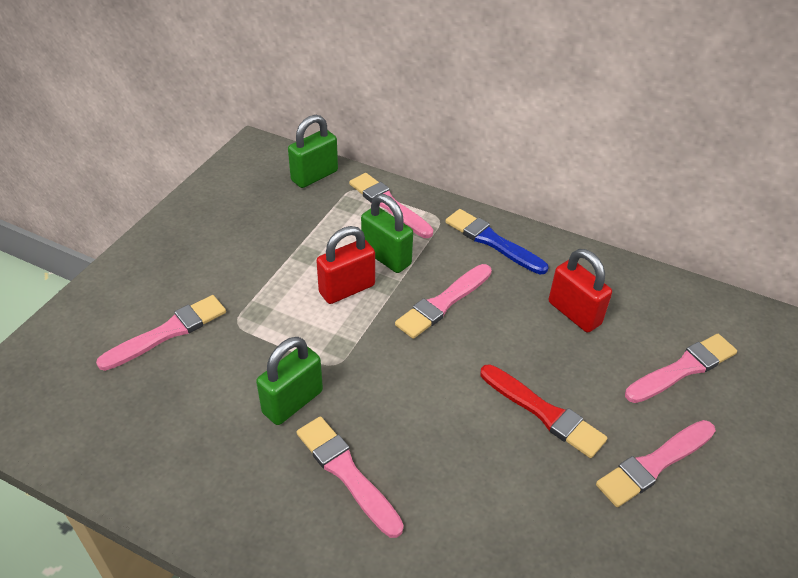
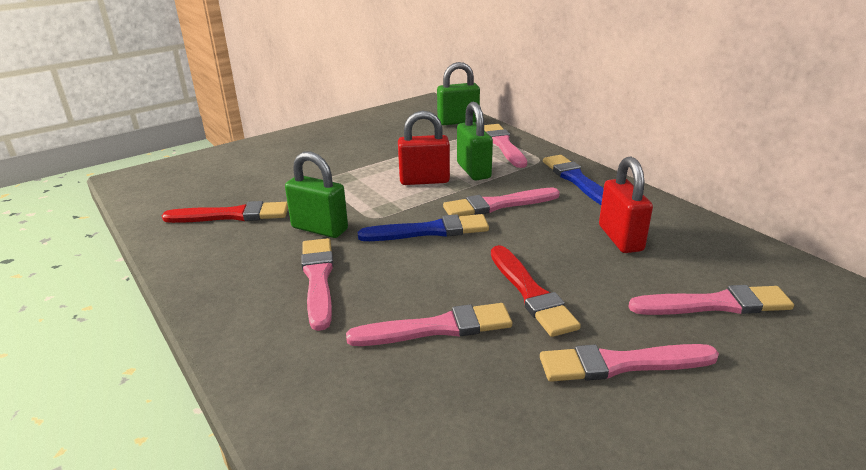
camera: 30 degrees right, 15 degrees down
pink brush [96,295,226,371] -> pink brush moved to [346,303,512,346]
green padlock [256,337,323,425] -> green padlock turned 45 degrees clockwise [285,151,348,238]
none -> red brush [162,201,288,223]
none -> blue brush [358,214,489,241]

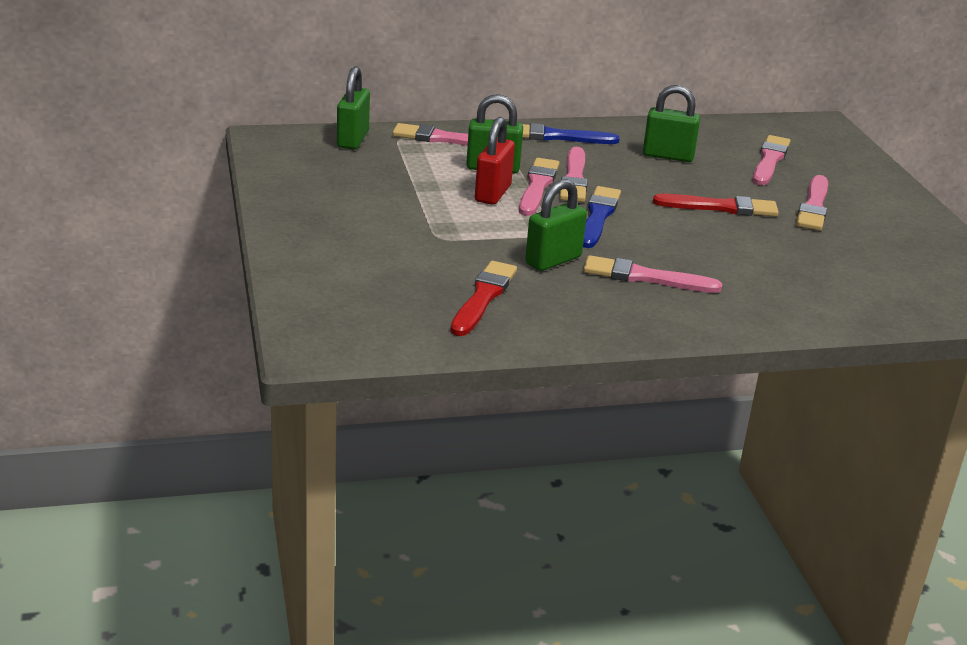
camera: 70 degrees left, 0 degrees up
pink brush [346,303,512,346] -> pink brush moved to [519,158,560,216]
red padlock [599,157,653,253] -> green padlock [643,85,700,162]

